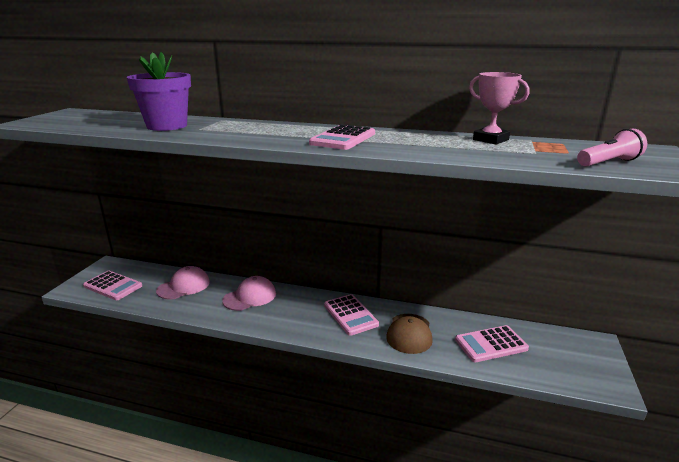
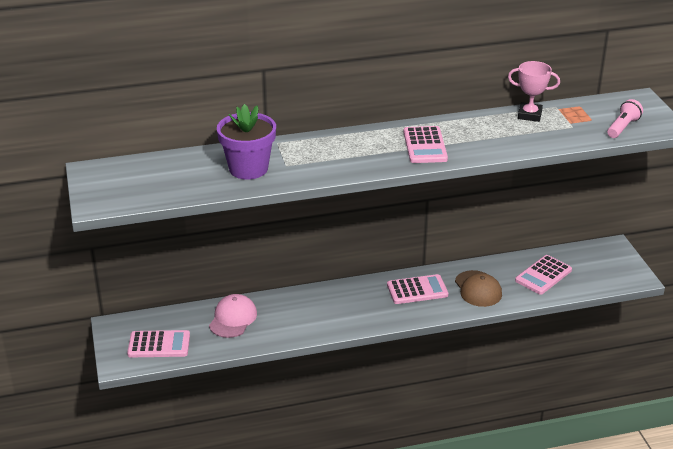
camera: 30 degrees left, 10 degrees up
pink cap [222,276,276,311] -> none
pink calculator [324,294,379,336] -> pink calculator turned 45 degrees counterclockwise [387,274,448,304]

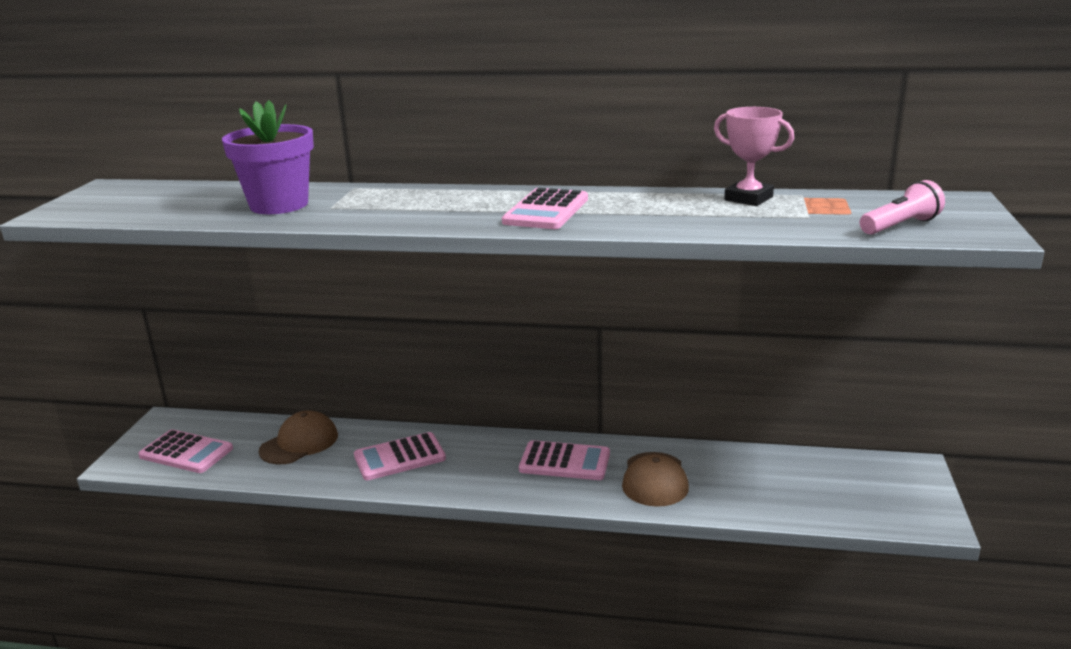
camera: 25 degrees right, 10 degrees down
pink cap [209,294,257,338] -> brown cap [259,410,338,464]
pink calculator [515,255,572,295] -> pink calculator moved to [354,432,446,480]

